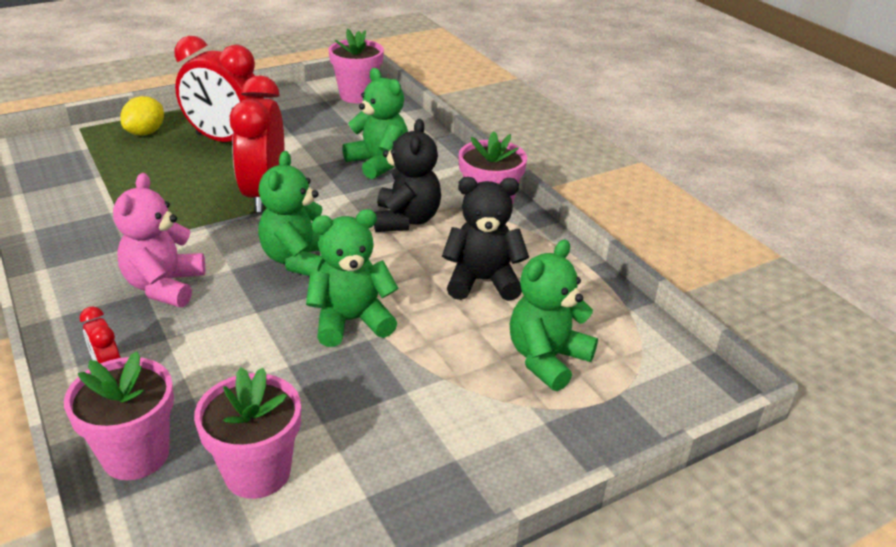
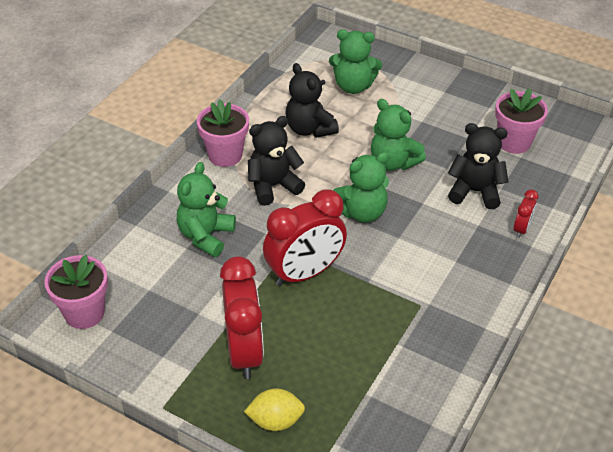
camera: 120 degrees left, 10 degrees up
pink flower pot [64,351,174,480] -> none
pink teddy bear [113,173,205,307] -> none
none -> black teddy bear [448,123,508,209]

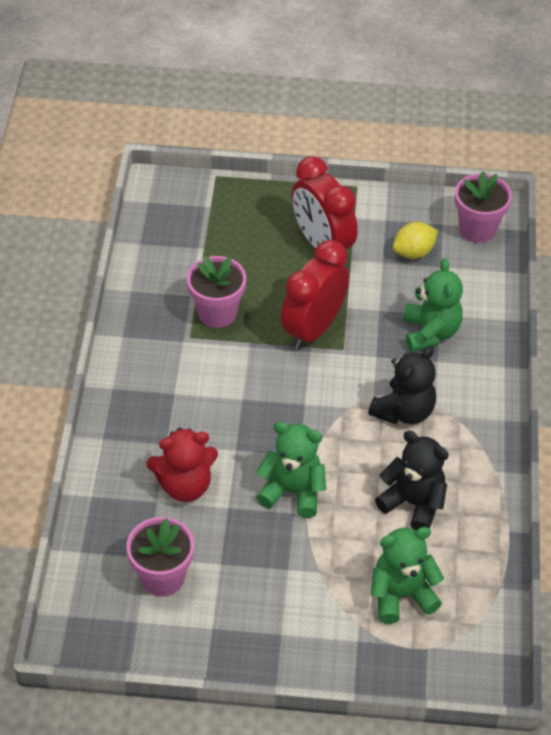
camera: 155 degrees right, 5 degrees up
pink flower pot [197,100,249,167] -> pink flower pot moved to [187,256,246,328]
yellow lemon [244,389,305,431] -> yellow lemon moved to [393,222,438,259]
green teddy bear [333,152,389,223] -> none
black teddy bear [448,123,508,209] -> red teddy bear [147,427,218,502]
red clock [513,189,539,238] -> none

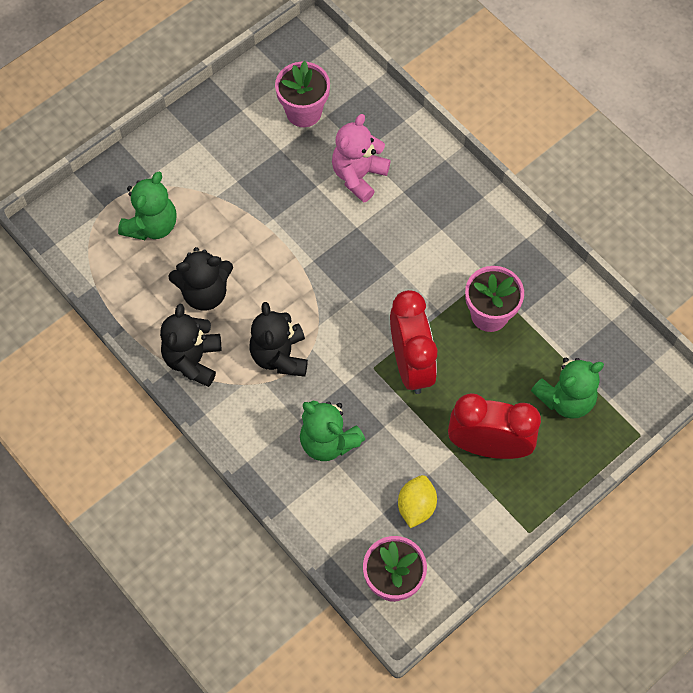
camera: 135 degrees right, 15 degrees up
red teddy bear [147,427,218,502] -> pink teddy bear [332,114,390,203]
green teddy bear [256,422,326,518] -> green teddy bear moved to [531,358,604,419]
none -> black teddy bear [160,304,221,387]

